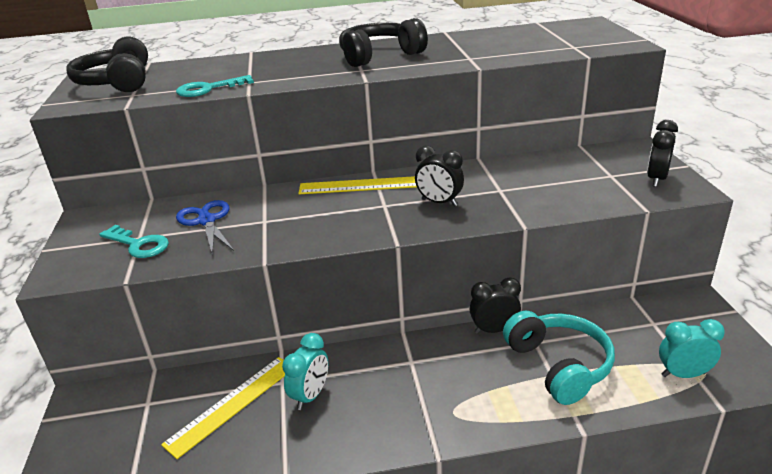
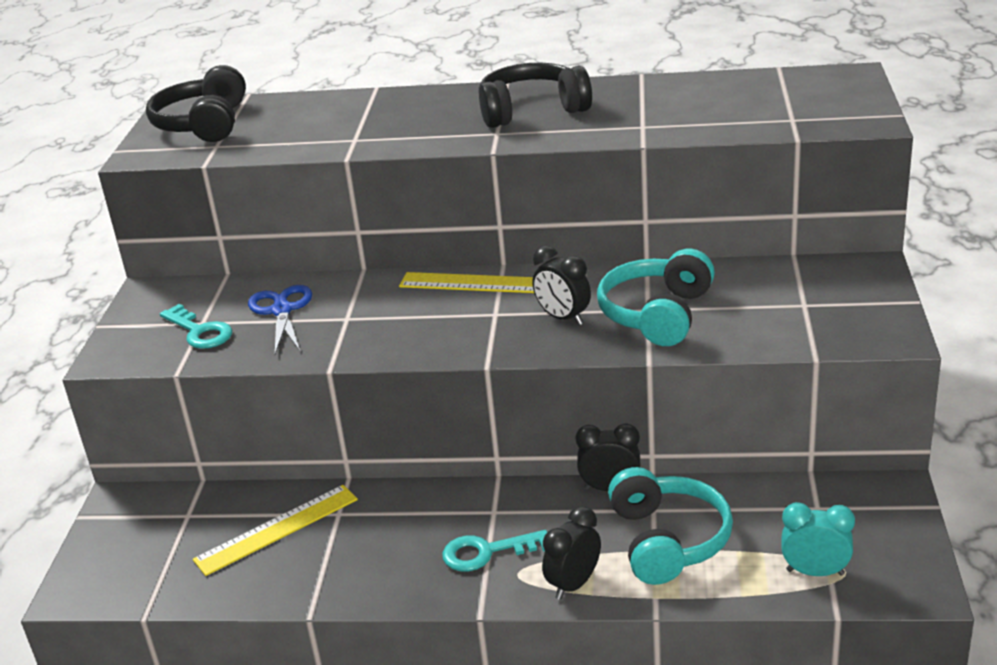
camera: 15 degrees right, 0 degrees up
turquoise key [176,75,254,97] -> turquoise key moved to [442,530,547,571]
turquoise clock [282,333,328,410] -> none
black clock [647,120,678,187] -> black clock moved to [542,506,601,600]
none -> turquoise headphones [597,249,715,346]

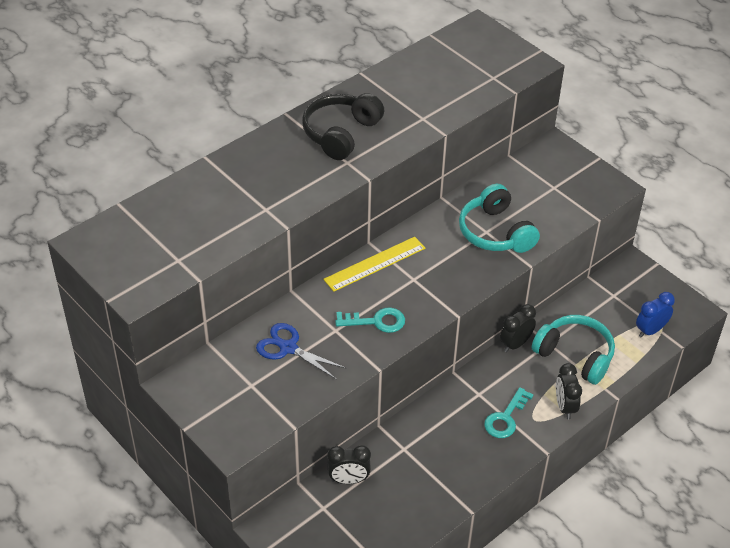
camera: 50 degrees left, 15 degrees up
black headphones [146,65,246,142] -> none
turquoise key [160,304,232,349] -> turquoise key moved to [335,307,405,333]
yellow ruler [193,485,358,576] -> none
black clock [532,246,591,325] -> black clock moved to [327,445,371,484]
turquoise clock [781,502,855,576] -> blue clock [636,292,675,338]

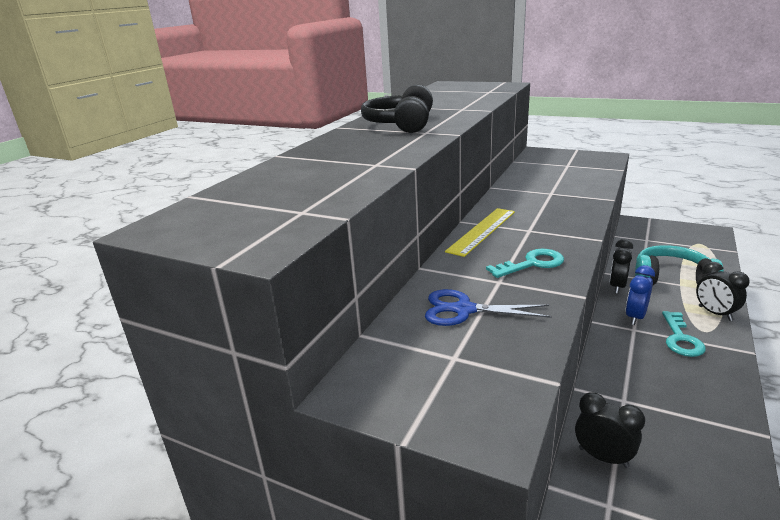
camera: 20 degrees left, 20 degrees down
black clock [327,445,371,484] -> black clock turned 120 degrees counterclockwise [575,392,645,468]
turquoise headphones [459,184,540,253] -> none
blue clock [636,292,675,338] -> blue clock moved to [626,265,655,325]

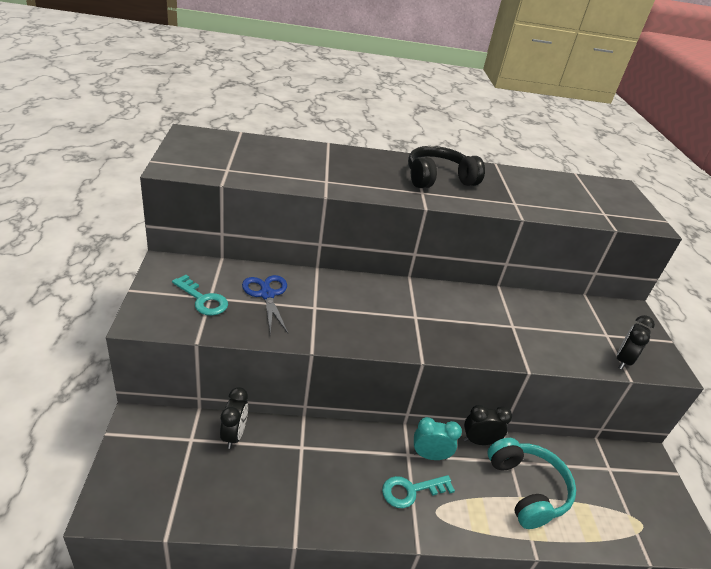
camera: 55 degrees right, 10 degrees up
yellow ruler [445,208,515,257] -> none
turquoise key [486,249,564,278] -> turquoise key moved to [172,275,228,316]
blue clock [626,265,655,325] -> turquoise clock [413,417,462,460]
black clock [696,262,750,321] -> black clock moved to [617,315,655,370]

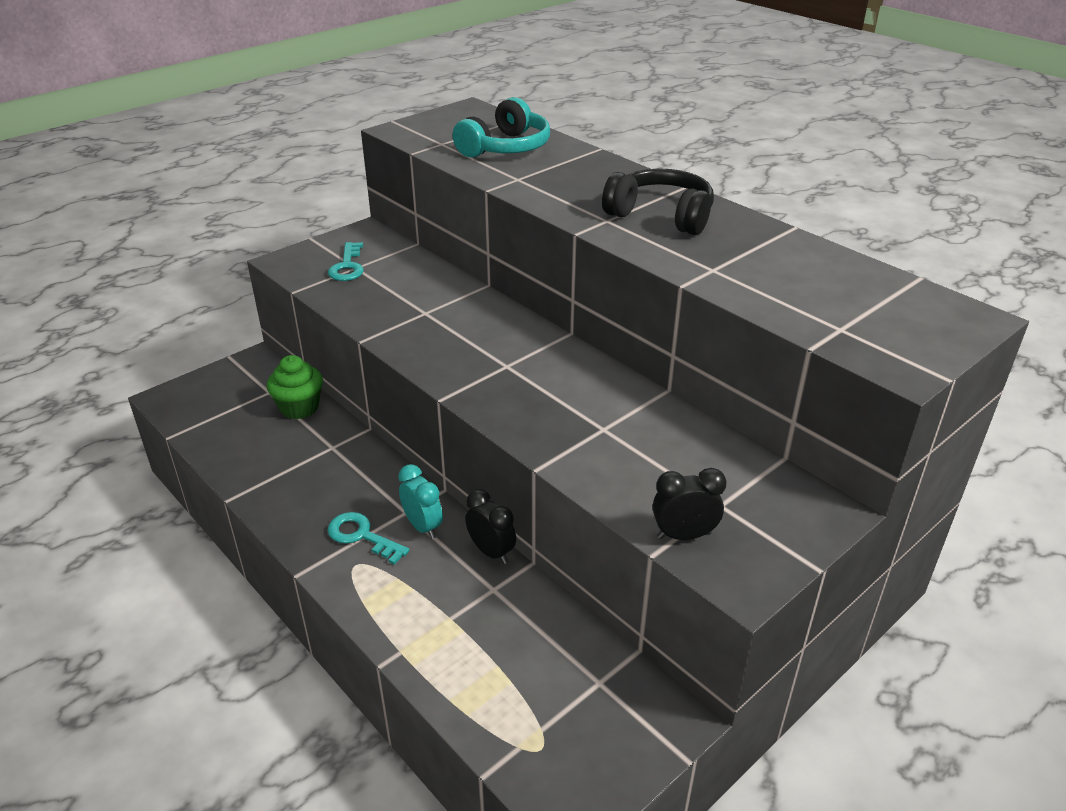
camera: 55 degrees right, 0 degrees up
black clock [220,387,248,449] -> green cupcake [267,355,323,419]
blue scissors [242,275,288,333] -> none
turquoise headphones [488,438,576,529] -> turquoise headphones moved to [453,97,550,158]

